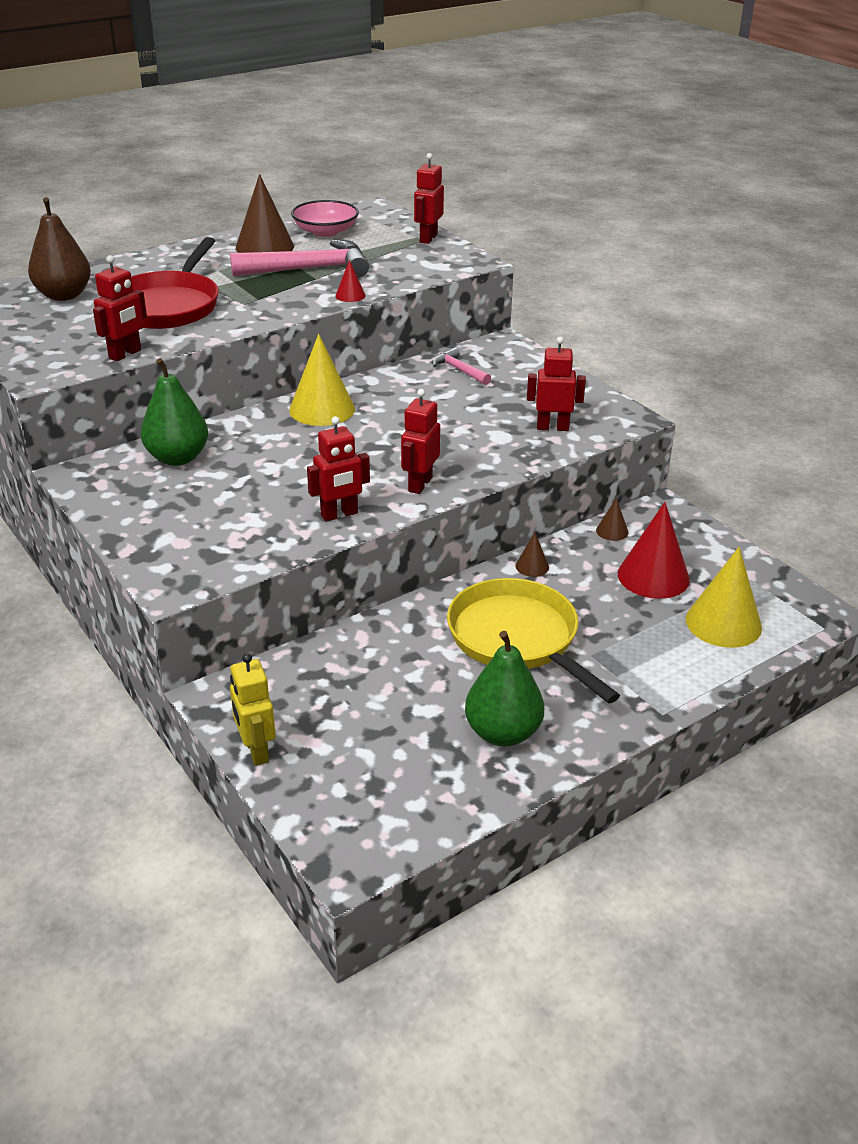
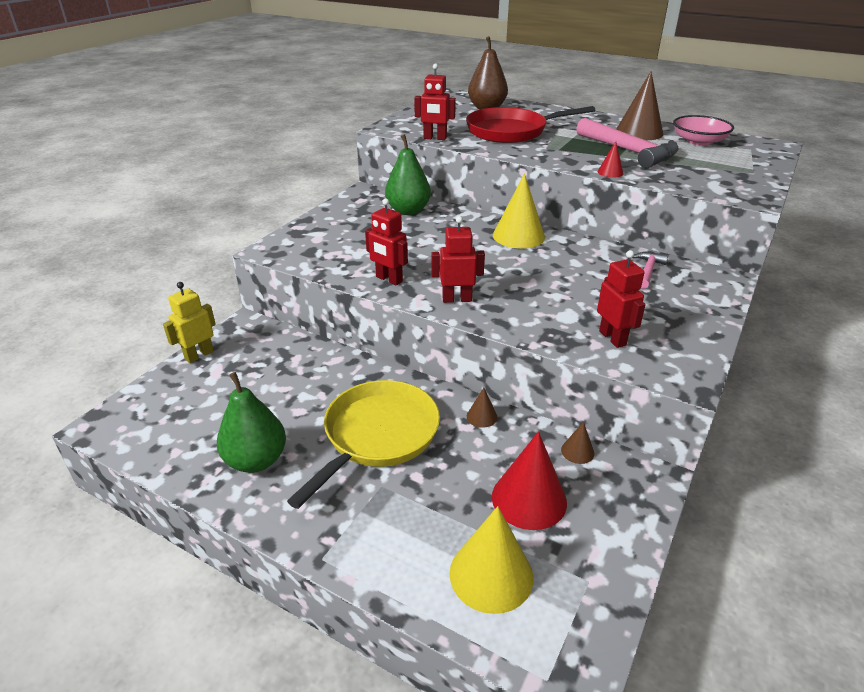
camera: 65 degrees right, 0 degrees up
red robot [414,153,444,244] -> none

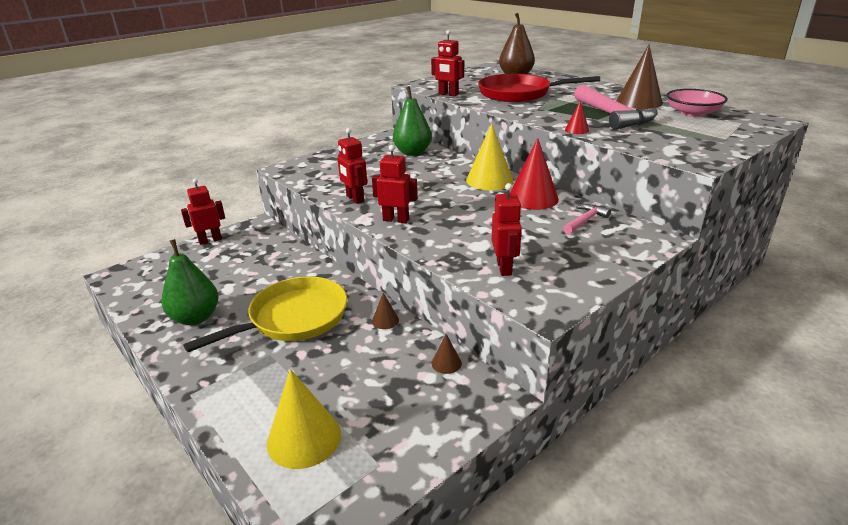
camera: 20 degrees right, 5 degrees down
yellow robot [163,282,216,363] -> red robot [181,179,225,245]
red cone [492,432,567,530] -> red cone moved to [510,138,559,210]

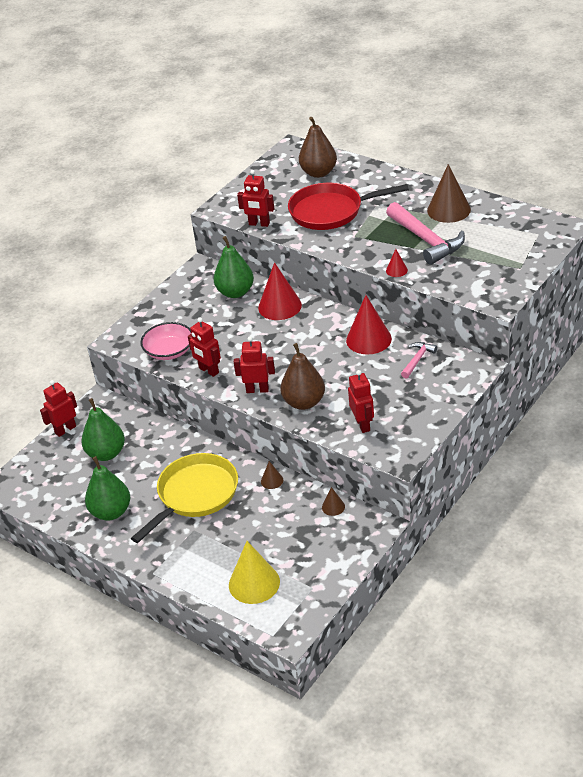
camera: 10 degrees left, 10 degrees up
yellow cone [466,123,513,190] -> none
pink bowl [666,89,728,117] -> pink bowl moved to [140,322,191,360]
none -> green pear [81,398,125,461]
none -> red cone [258,262,302,320]
none -> brown pear [280,343,325,410]

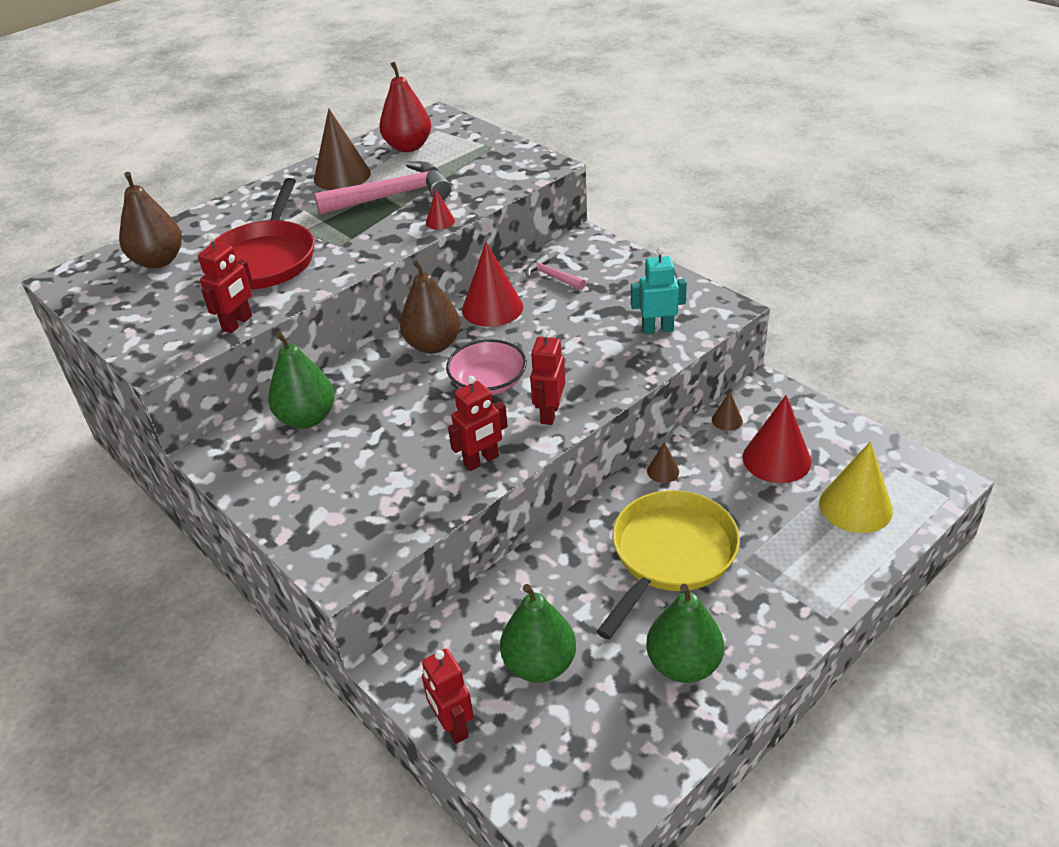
camera: 80 degrees left, 0 degrees up
yellow pan [131,453,238,543] -> yellow pan turned 75 degrees clockwise [596,490,740,639]
pink bowl [140,322,191,360] -> pink bowl moved to [446,339,527,395]
red cone [258,262,302,320] -> red cone moved to [743,395,811,483]
brown pear [280,343,325,410] -> brown pear moved to [400,260,461,354]
red robot [348,370,374,433] -> turquoise robot [631,247,687,334]
none -> red pear [379,62,431,152]

